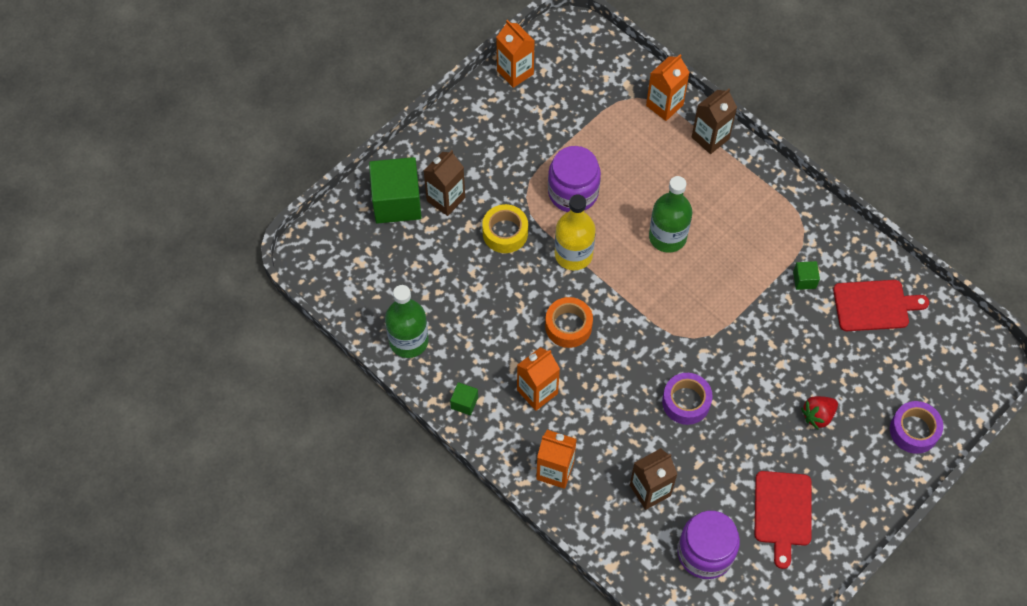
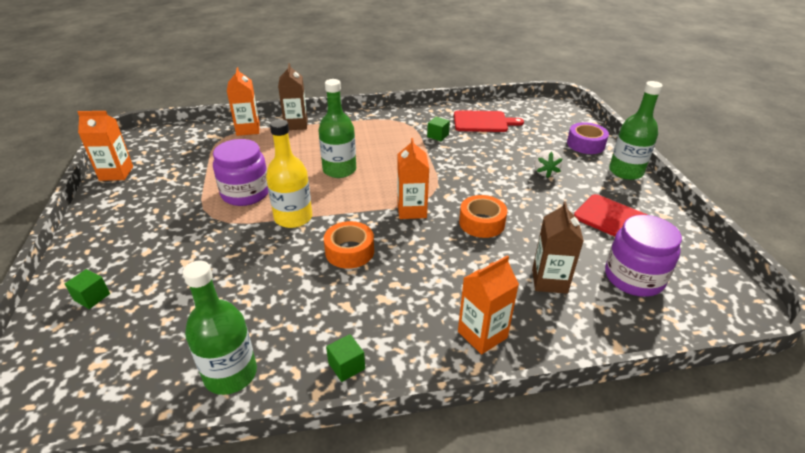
camera: 55 degrees left, 25 degrees down
green cube [369,157,422,224] -> green cube [65,269,110,309], size x0.44
brown carton [424,150,465,216] -> none
yellow tape [482,204,528,253] -> none
orange carton [517,347,560,411] -> orange carton moved to [397,138,429,219]
purple tape [662,373,713,425] -> orange tape [459,195,507,238]
red strawberry [801,396,838,429] -> white strawberry [534,150,562,178]
red cutting board [833,280,929,331] -> red cutting board turned 60 degrees clockwise [454,110,524,132]
none -> green bottle [609,81,663,180]

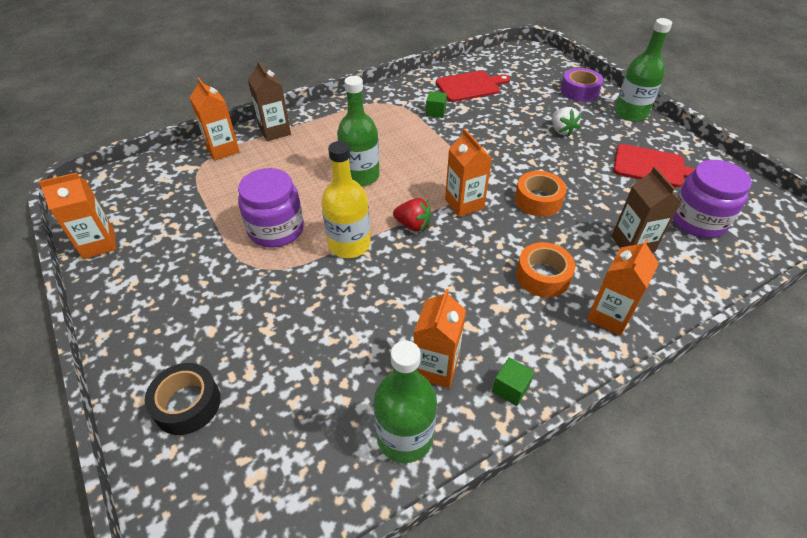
camera: 20 degrees left, 10 degrees up
green cube [65,269,110,309] -> black tape [145,363,221,435]
orange tape [324,221,374,269] -> orange tape moved to [516,242,575,297]
none -> red strawberry [393,198,432,232]
none -> orange carton [414,289,466,388]

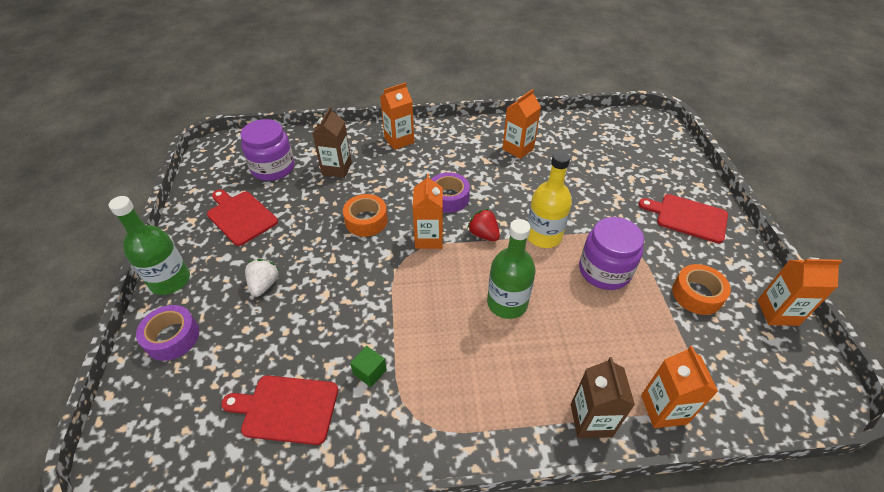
camera: 155 degrees left, 0 degrees up
black tape [145,363,221,435] -> none
green bottle [374,340,437,463] -> none
green cube [492,358,534,406] -> none
orange tape [516,242,575,297] -> orange tape moved to [672,264,731,315]
none -> purple tape [431,172,470,213]
none -> red cutting board [639,194,728,243]

